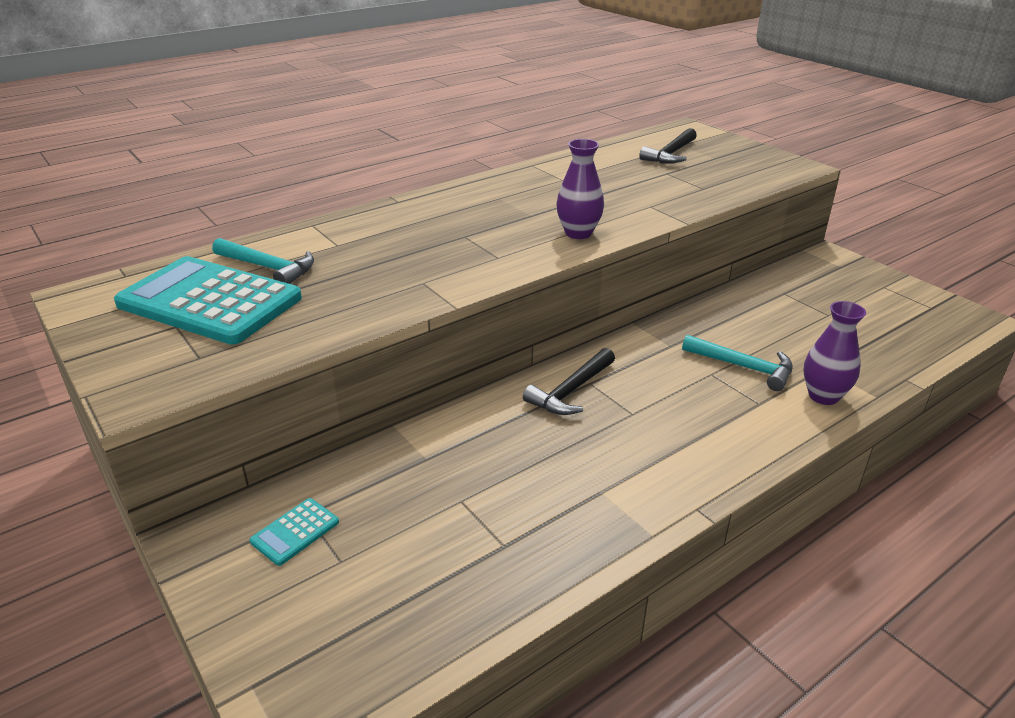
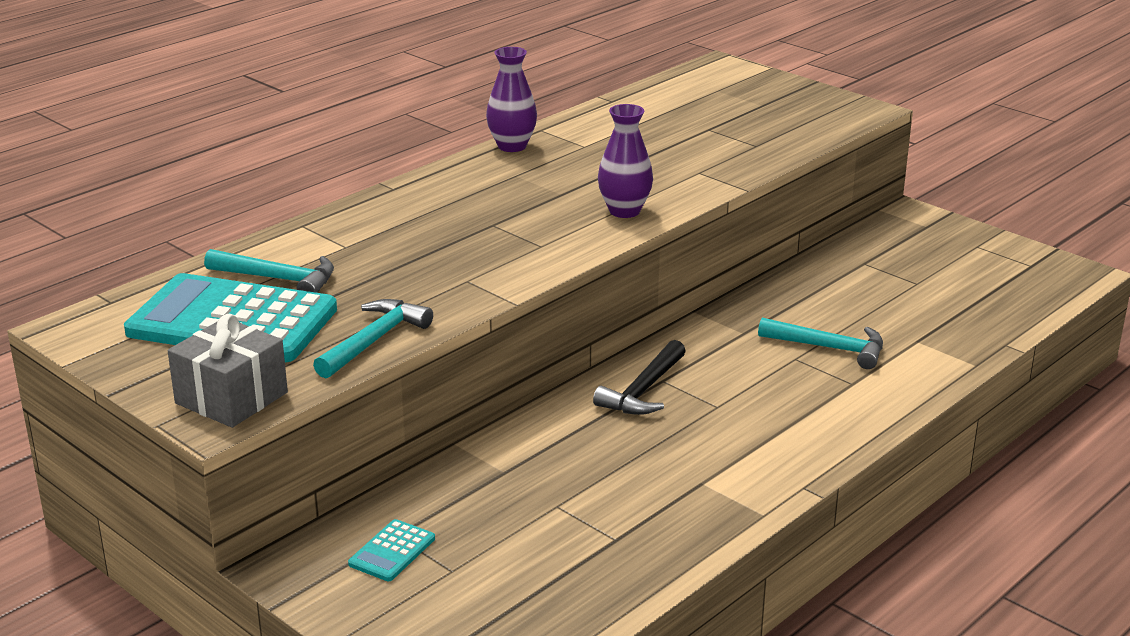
camera: 10 degrees left, 5 degrees down
black hammer [639,128,697,164] -> none
purple vase [803,301,866,405] -> purple vase moved to [486,47,537,152]
none -> grey gift [168,314,288,428]
none -> turquoise hammer [313,299,433,378]

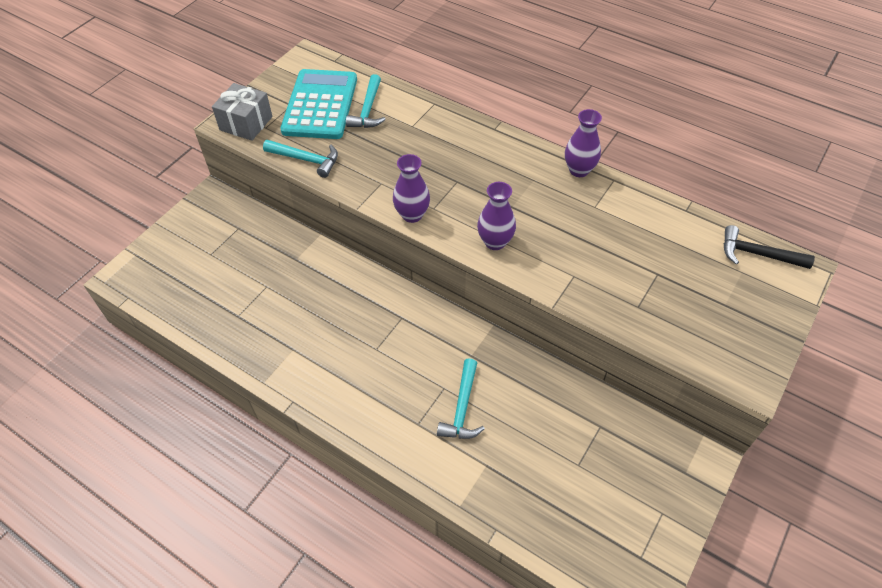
camera: 80 degrees right, 25 degrees up
turquoise calculator [348,519,435,581] -> none
black hammer [593,340,686,415] -> black hammer moved to [724,225,815,269]
none -> purple vase [393,154,430,223]

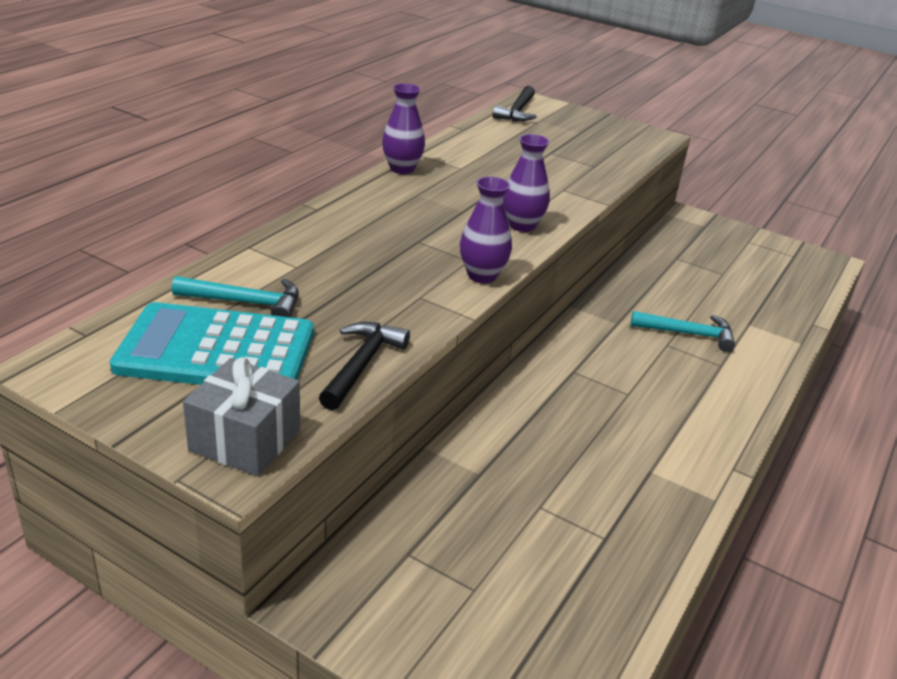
camera: 95 degrees left, 20 degrees down
turquoise hammer [263,140,338,178] -> black hammer [319,322,410,410]

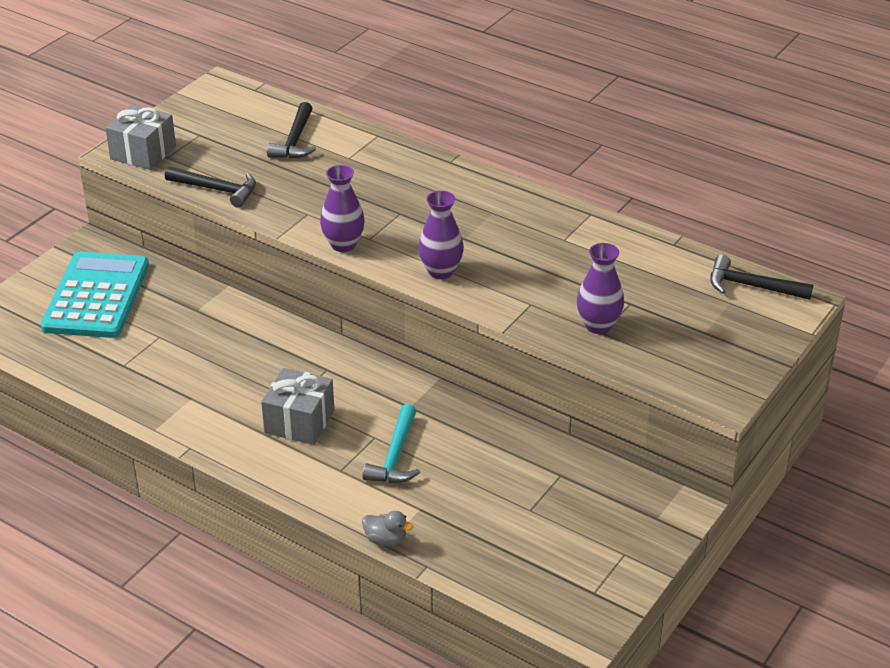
camera: 95 degrees right, 5 degrees up
turquoise calculator [110,302,314,385] -> turquoise calculator moved to [41,252,149,338]
turquoise hammer [172,276,299,317] -> black hammer [267,102,316,159]
purple vase [382,83,425,174] -> purple vase moved to [577,243,624,334]
none -> grey gift [261,368,334,445]
none -> grey duck [362,511,413,546]

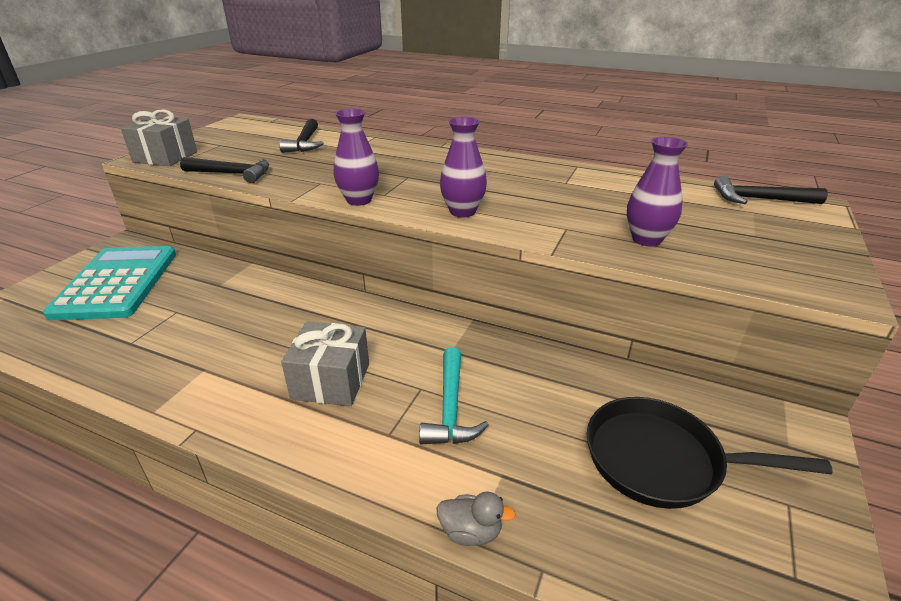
camera: 10 degrees left, 5 degrees down
none -> black pan [587,397,833,509]

